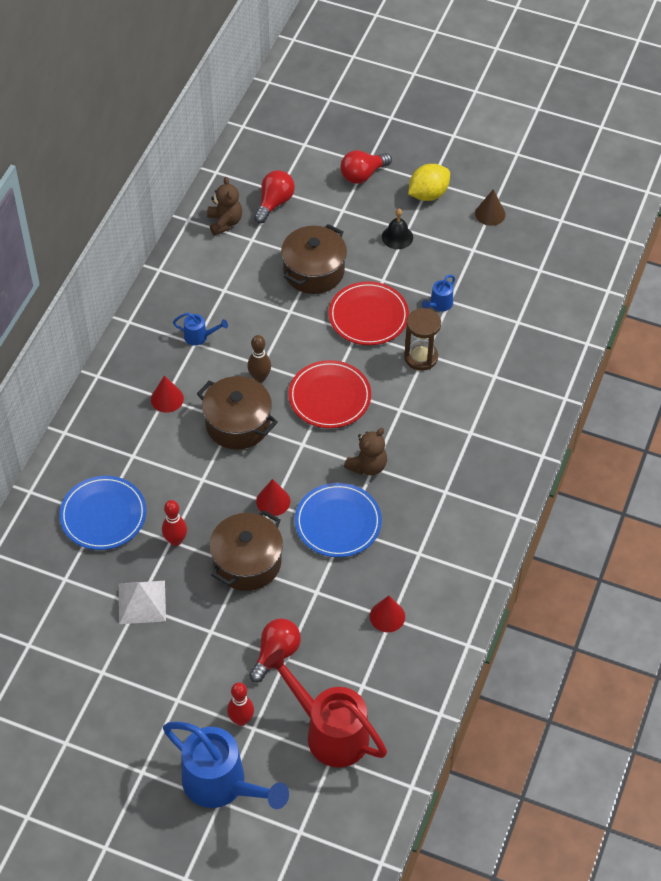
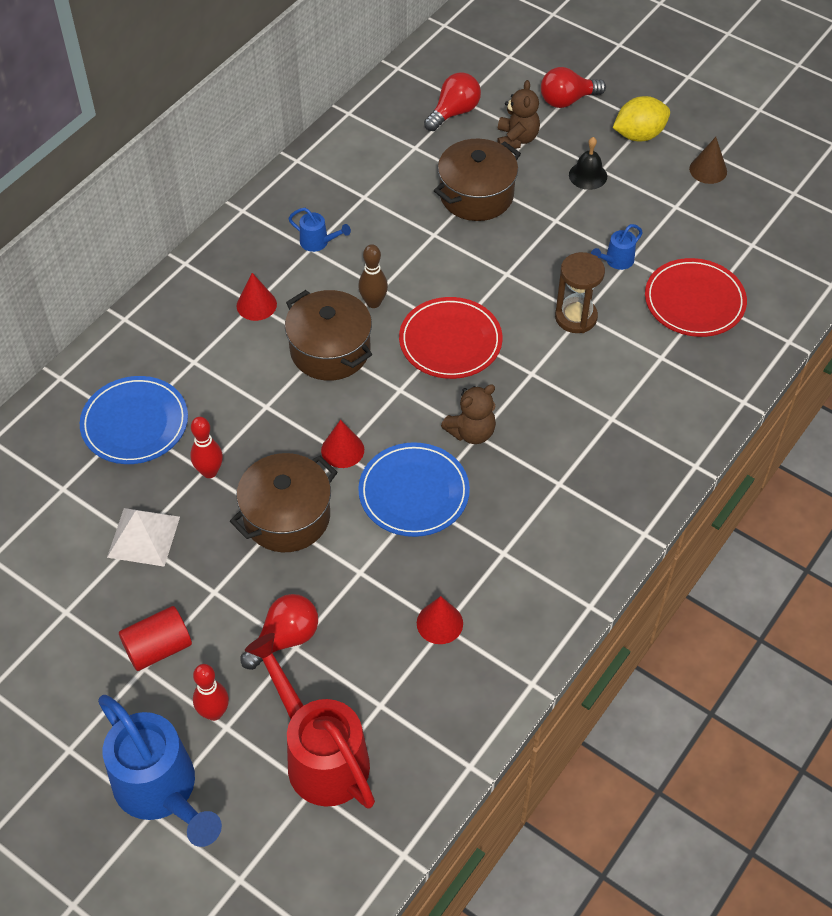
camera: 15 degrees right, 0 degrees up
brown teddy bear [207,177,242,235] -> brown teddy bear moved to [497,80,540,149]
red plate [329,281,409,345] -> red plate moved to [645,258,747,337]
none -> red cylinder [119,606,192,671]

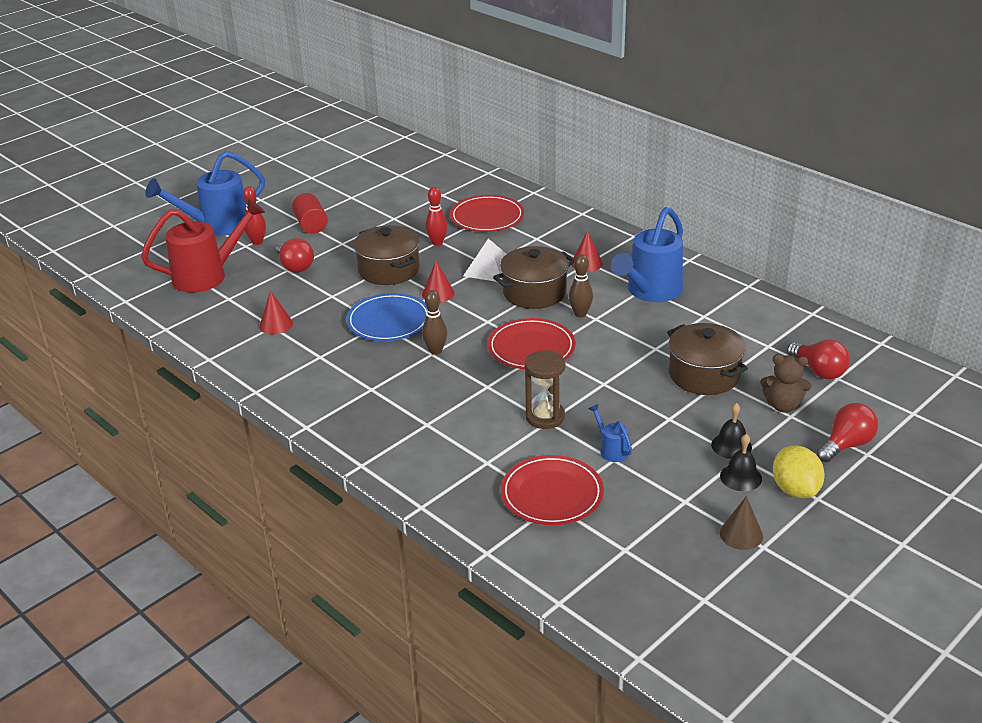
camera: 100 degrees right, 20 degrees down
blue plate [80,376,188,464] -> red plate [450,195,524,232]
white pyramid [107,508,180,567] -> white pyramid moved to [463,238,506,282]
blue watering can [288,208,351,252] -> blue watering can [611,207,683,302], size x2.29
brown teddy bear [441,384,496,444] -> brown bowling pin [422,290,447,355]
red light bulb [541,67,606,108] -> red light bulb turned 60 degrees clockwise [817,403,878,462]
none -> black bell [720,434,762,491]

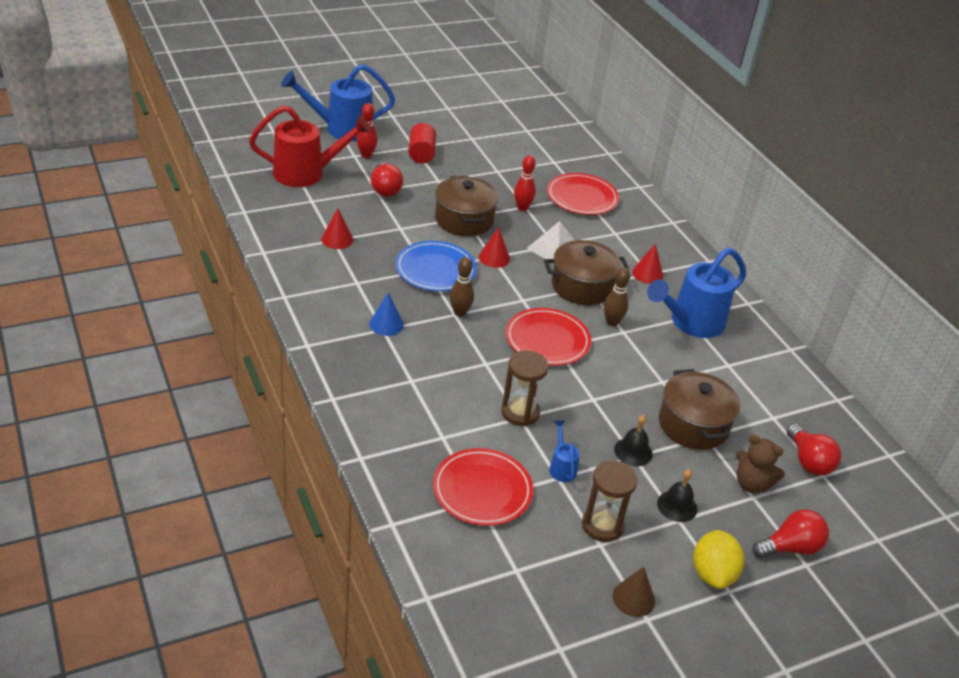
camera: 15 degrees right, 5 degrees up
black bell [720,434,762,491] -> black bell moved to [614,415,653,466]
none -> blue cone [369,292,404,336]
none -> brown hourglass [582,461,638,542]

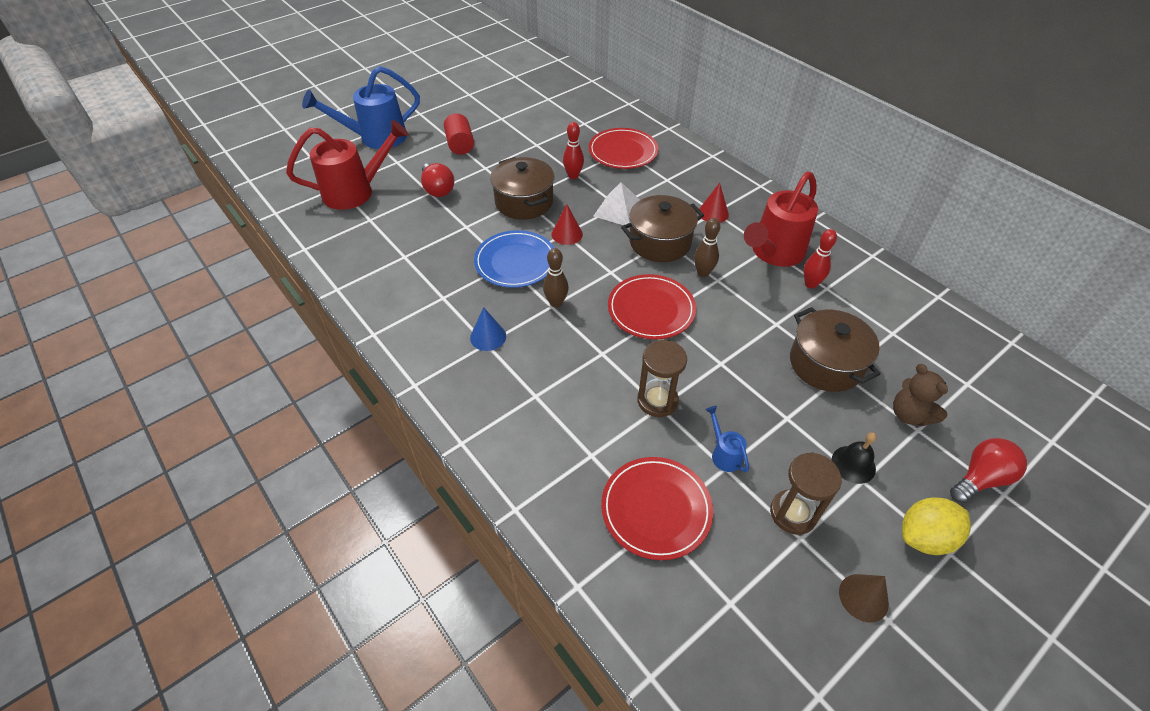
camera: 10 degrees left, 10 degrees up
red cone [321,208,353,249] -> none
red bowling pin [357,103,377,158] -> red bowling pin moved to [803,229,837,289]
black bell [614,415,653,466] -> none
blue watering can [647,248,746,338] -> red watering can [744,172,818,267]
yellow lemon [693,530,744,589] -> yellow lemon turned 75 degrees clockwise [902,497,971,555]
brown teddy bear [736,435,785,493] -> brown teddy bear turned 45 degrees clockwise [893,364,948,427]
red light bulb [786,424,841,476] -> none

